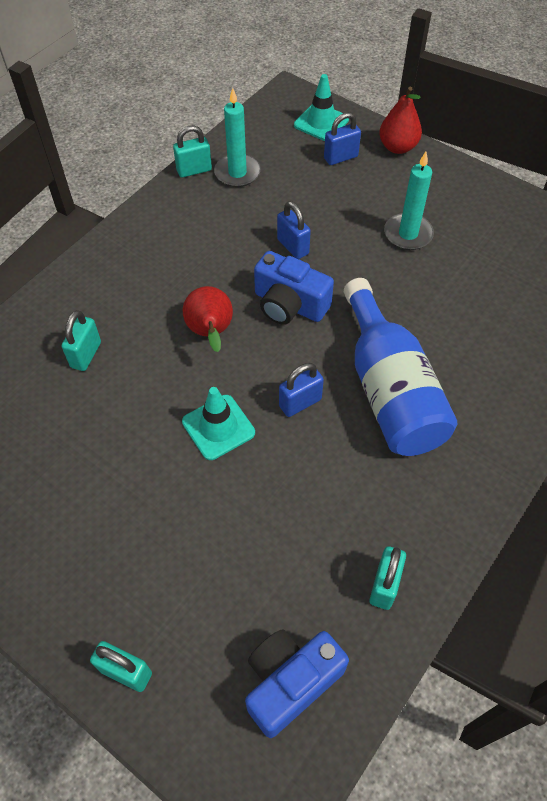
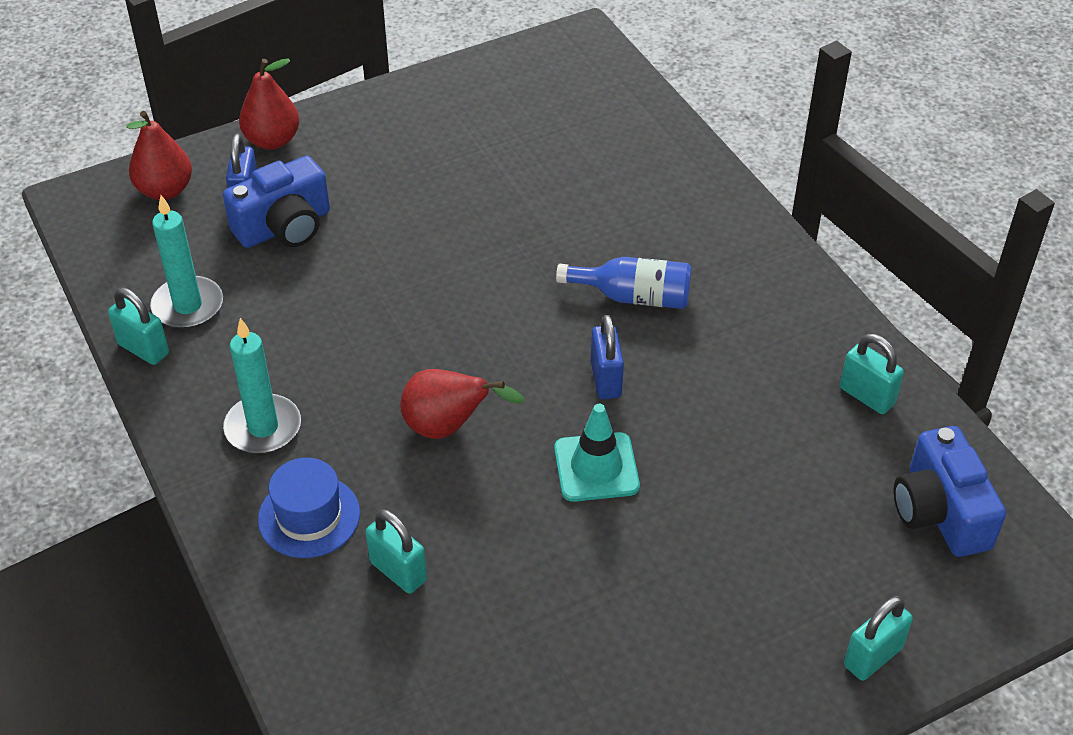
camera: 65 degrees left, 10 degrees down
turquoise padlock [173,126,212,178] -> turquoise padlock turned 60 degrees counterclockwise [108,288,169,365]
blue camera [254,251,334,325] -> blue camera moved to [223,156,330,248]
blue padlock [277,201,311,259] -> none
turquoise traffic cone [294,74,349,141] -> red pear [126,111,192,200]
blue bottle [344,278,457,456] -> blue bottle [556,257,691,309], size x0.55
turquoise candle [384,152,434,250] -> turquoise candle moved to [223,318,301,454]
none -> blue hat [258,458,360,558]

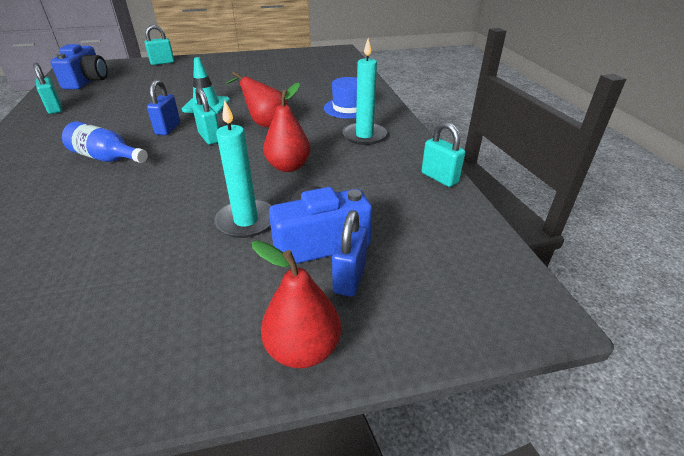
camera: 165 degrees left, 10 degrees down
red pear [126,111,192,200] -> red pear moved to [263,83,310,172]
turquoise candle [150,195,223,329] -> turquoise candle moved to [214,100,272,238]
turquoise padlock [365,510,427,594] -> turquoise padlock moved to [192,87,219,145]

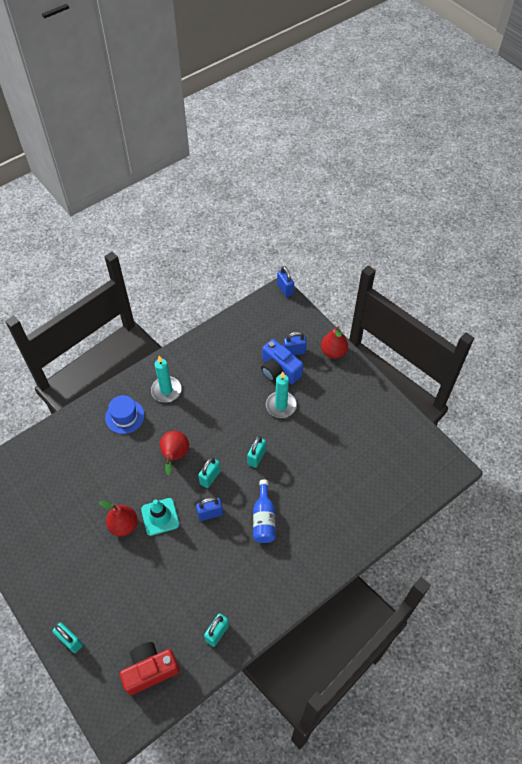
camera: 115 degrees left, 20 degrees up
blue camera [50,44,108,89] -> red camera [120,642,180,695]
red pear [263,83,310,172] -> red pear moved to [99,501,138,536]
turquoise padlock [421,122,465,187] -> turquoise padlock moved to [247,436,266,468]
none -> blue padlock [277,266,294,297]

